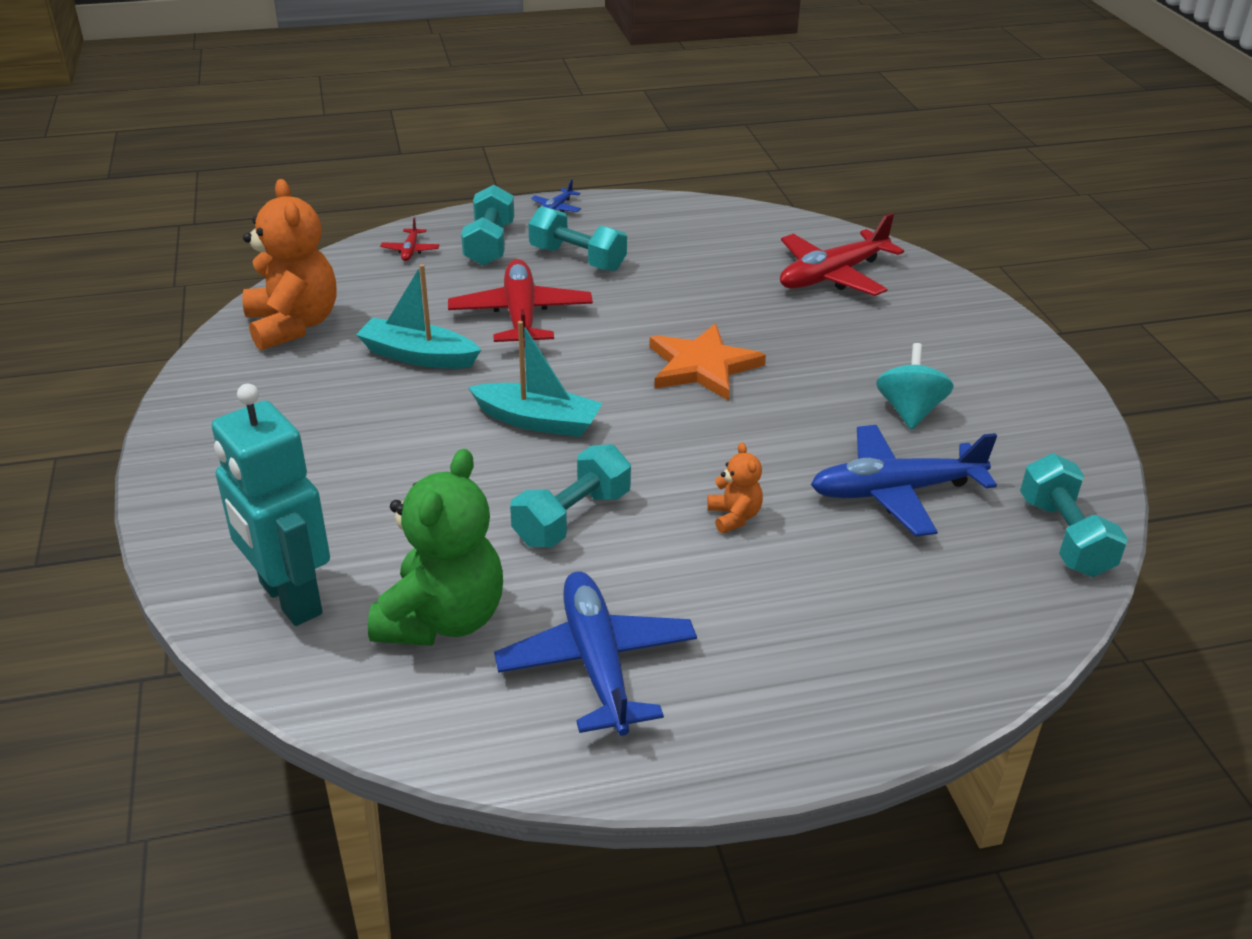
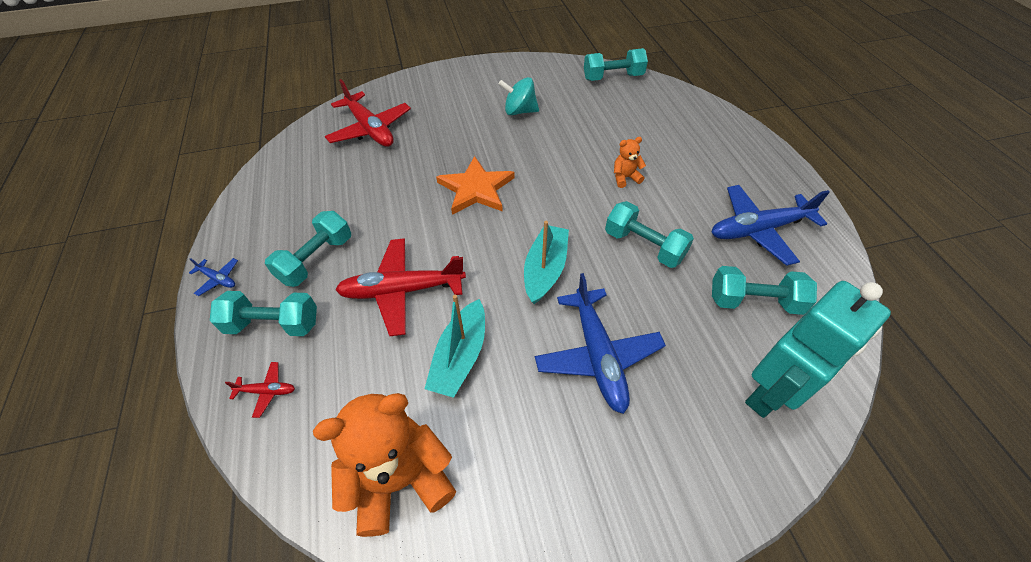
camera: 90 degrees left, 15 degrees up
green teddy bear [368,449,503,646] -> turquoise dumbbell [712,266,817,315]
blue plane [811,425,997,536] -> blue plane moved to [535,273,666,414]

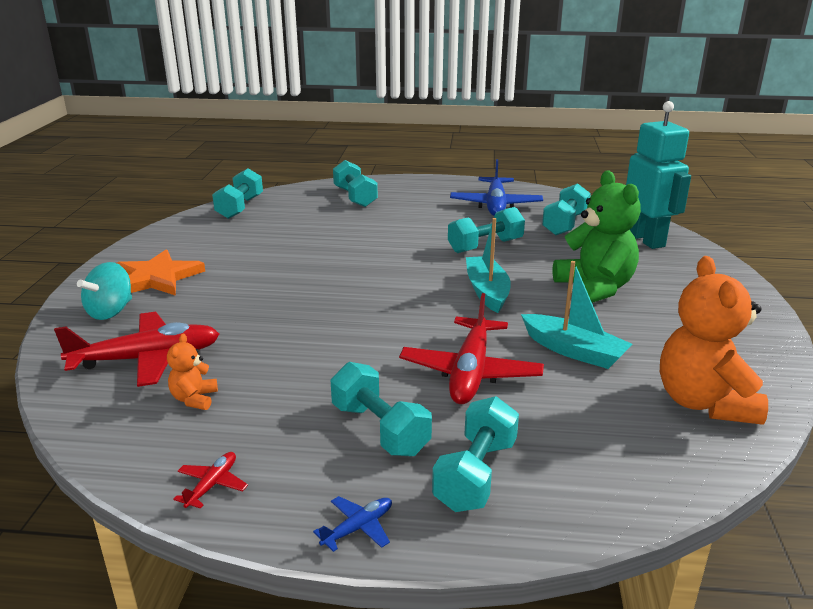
camera: 70 degrees left, 25 degrees down
red plane [225,362,295,418] -> red plane moved to [174,452,248,509]
orange star [436,156,514,215] -> orange star moved to [117,249,205,296]
turquoise spinning top [498,77,539,115] -> turquoise spinning top moved to [77,262,132,320]
turquoise boat [524,221,569,304] -> turquoise boat turned 45 degrees clockwise [466,218,511,313]
blue plane [535,273,666,414] -> green teddy bear [552,171,641,303]
orange teddy bear [614,137,646,188] -> orange teddy bear moved to [167,334,218,410]
none -> turquoise dumbbell [333,160,378,207]

